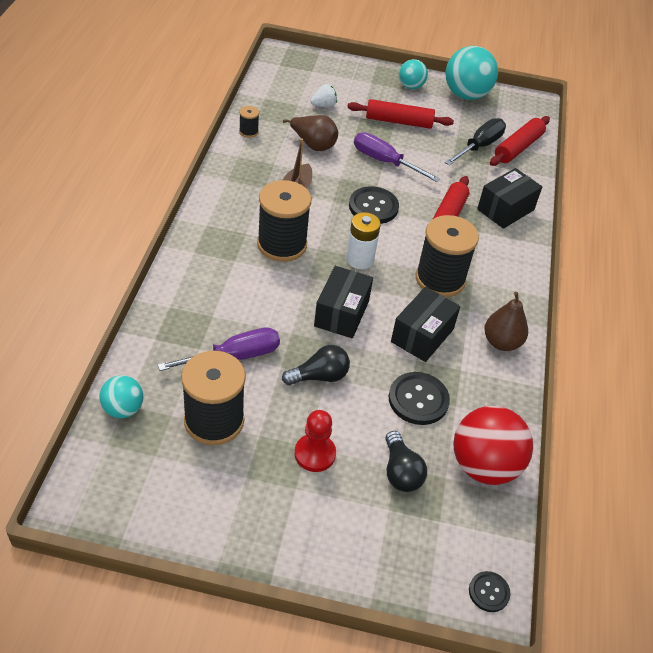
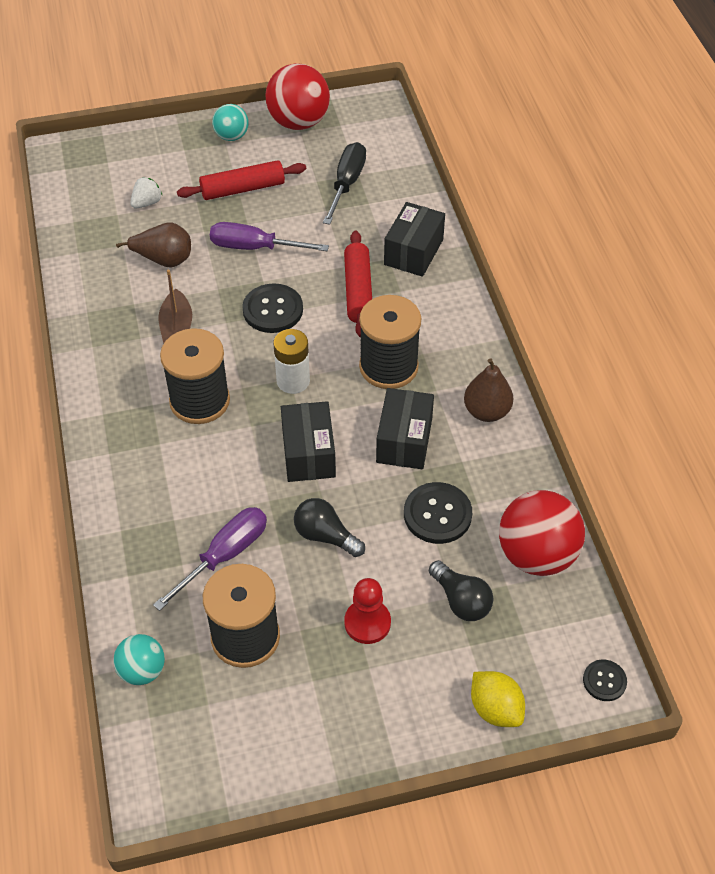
camera: 20 degrees left, 5 degrees up
black spool [239,106,259,138] -> none
black light bulb [282,345,350,385] -> black light bulb turned 105 degrees counterclockwise [294,498,365,557]
turquoise ball [445,46,498,100] -> red ball [265,63,330,130]
red rolling pin [490,116,550,166] -> none
none -> yellow lemon [471,671,525,727]

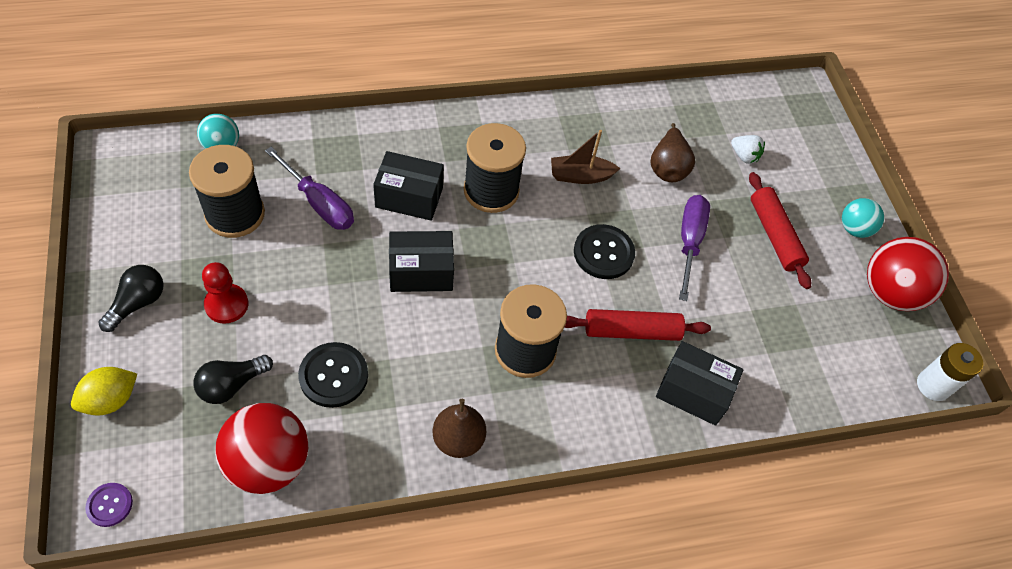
camera: 85 degrees right, 5 degrees up
white battery [273,329,310,394] -> white battery moved to [917,343,983,401]
black light bulb [294,498,365,557] -> black light bulb moved to [98,265,164,332]
black screwdriver [323,142,366,225] -> none
black box [376,388,434,469] -> black box moved to [373,151,444,221]
black button [583,659,627,701] -> purple button [85,483,133,527]

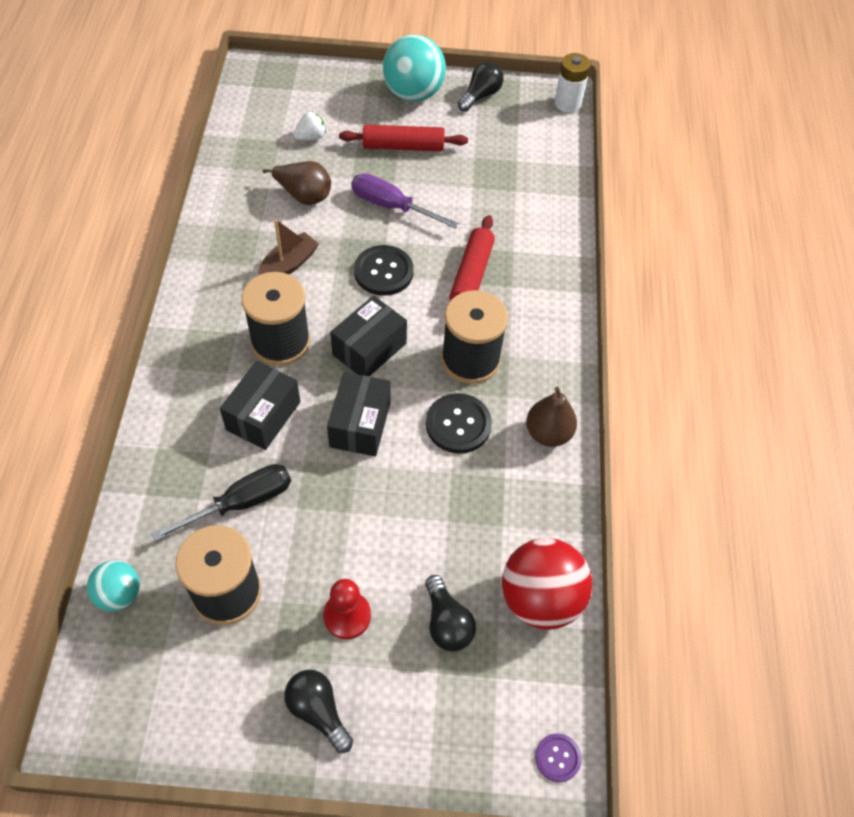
camera: 70 degrees left, 0 degrees up
yellow lemon [71,367,137,416] -> none
purple screwdriver [265,147,354,230] -> black screwdriver [151,464,291,541]
black button [298,342,368,408] -> black button moved to [426,393,492,454]
brown boat [551,130,620,184] -> brown boat turned 150 degrees counterclockwise [258,219,319,275]
black box [656,341,743,426] -> black box moved to [330,296,407,376]
turquoise ball [842,198,884,238] -> turquoise ball [383,35,446,102], size x1.78
red ball [867,237,949,311] -> black light bulb [458,62,504,112]

